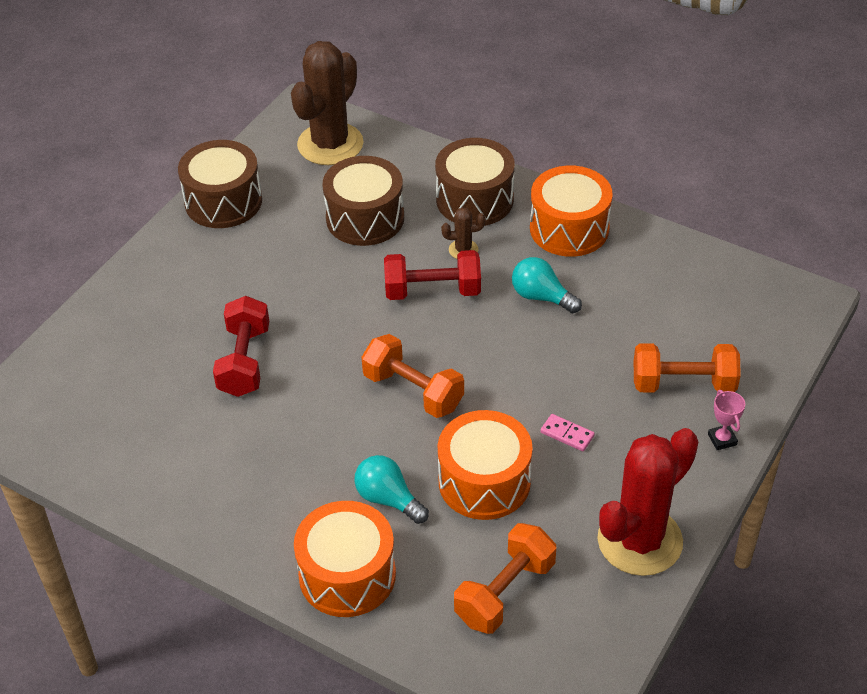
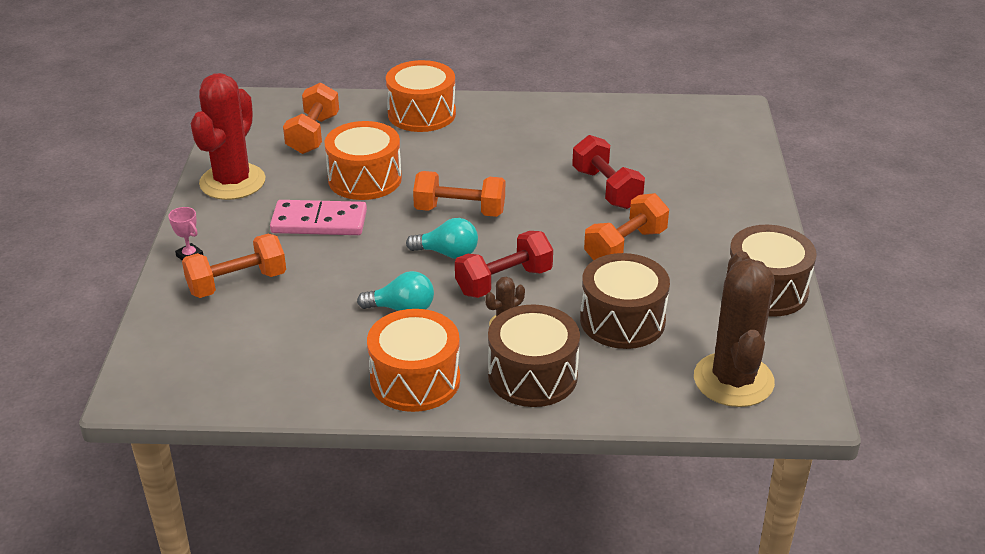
camera: 150 degrees right, 10 degrees down
turquoise light bulb [354,455,429,524] -> turquoise light bulb moved to [406,218,478,259]
pink domino [540,414,595,451] -> pink domino [270,200,367,235], size x2.15
none -> orange dumbbell [584,193,669,260]

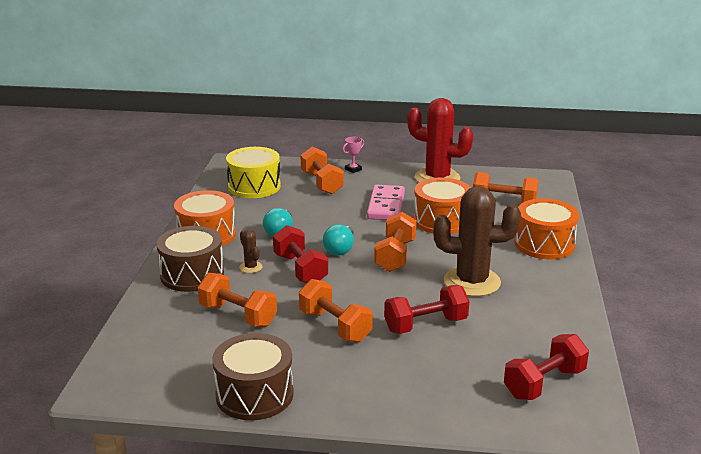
camera: 95 degrees right, 10 degrees down
brown drum [580,253,670,349] -> orange dumbbell [198,273,277,327]
brown cactus [694,251,775,407] -> brown cactus moved to [433,186,521,297]
none -> yellow drum [226,147,281,198]
none -> red dumbbell [504,334,589,400]

